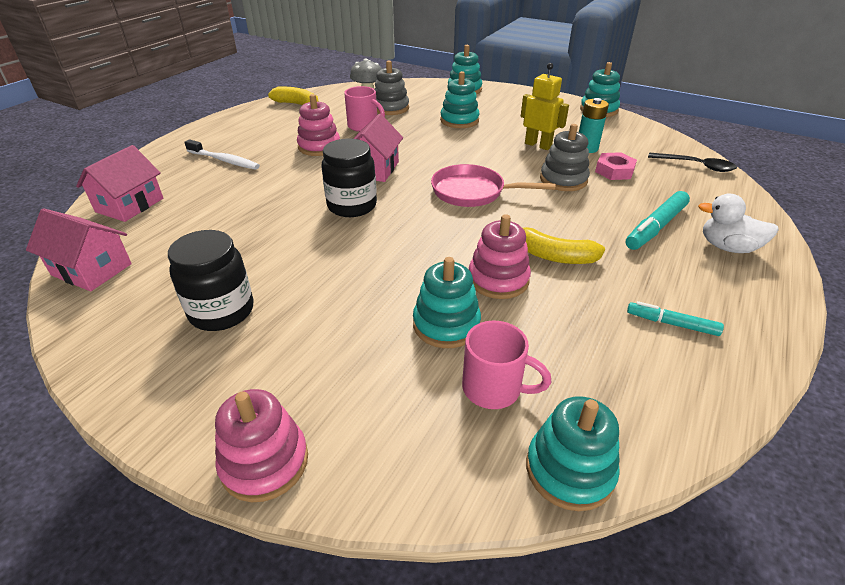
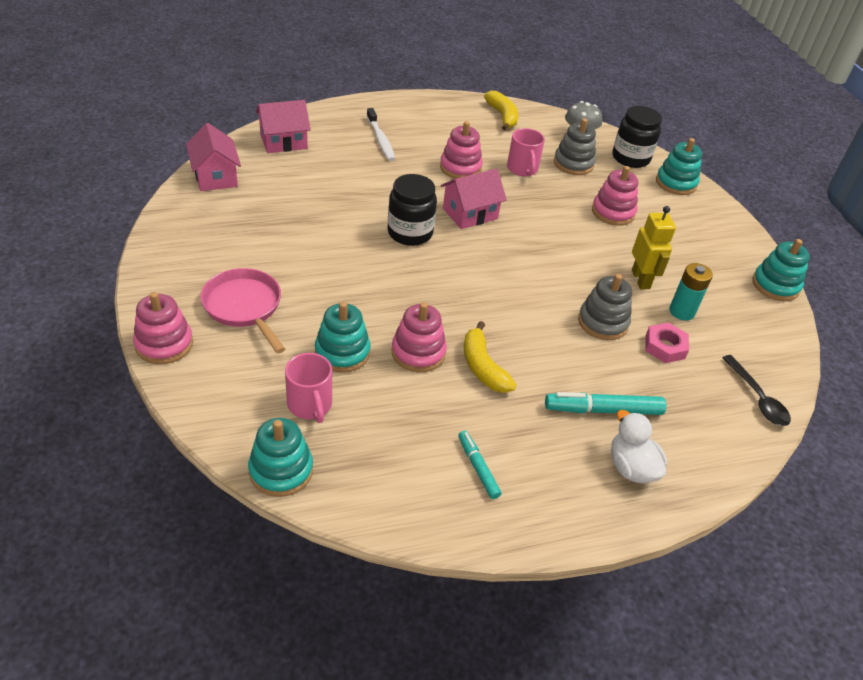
camera: 40 degrees right, 5 degrees up
black jar [168,230,253,331] -> black jar moved to [612,106,662,168]
pink pan [431,164,556,207] -> pink pan moved to [200,268,285,353]
turquoise stacking toy [440,71,480,128] -> pink stacking toy [592,166,638,226]

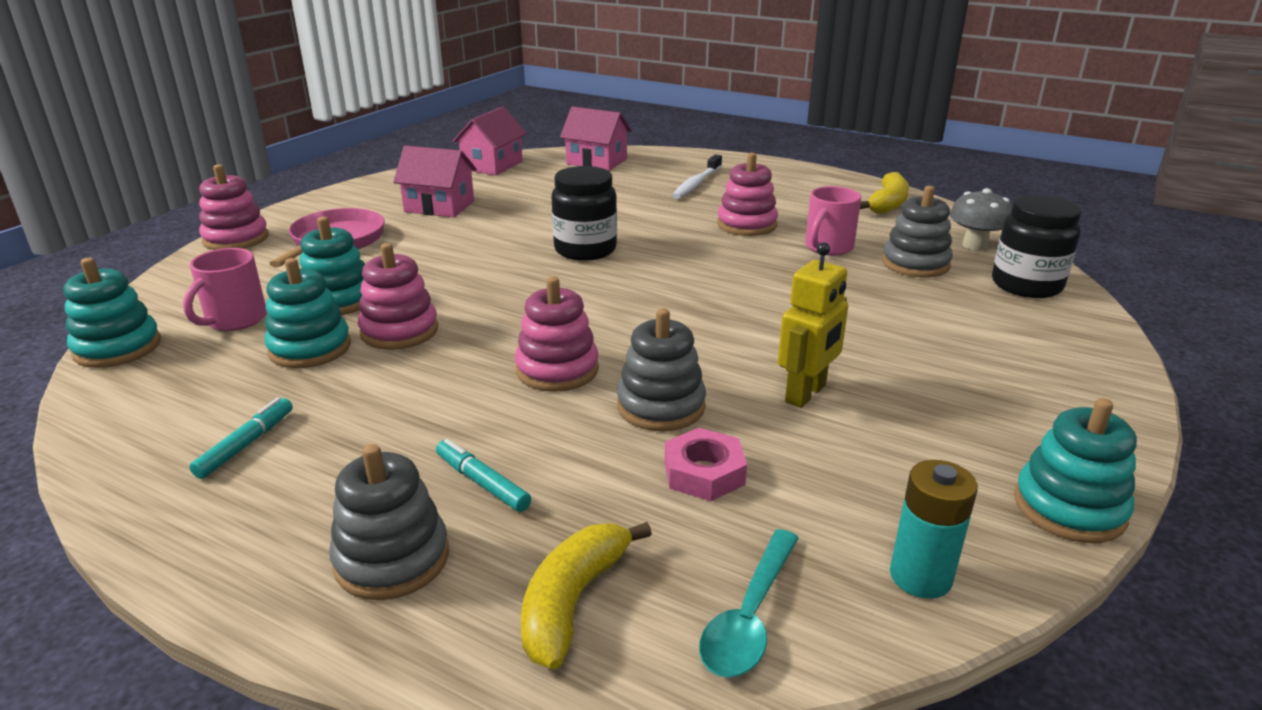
camera: 50 degrees right, 15 degrees down
pink house [441,169,507,229] -> pink house moved to [393,146,477,217]
yellow banana [464,321,516,393] -> yellow banana moved to [521,522,652,669]
turquoise marker [545,392,666,415] -> turquoise marker [436,439,531,512], size x0.62
pink stacking toy [592,166,638,226] -> pink stacking toy moved to [515,277,599,392]
white duck [611,410,667,483] -> grey stacking toy [329,444,449,600]
turquoise stacking toy [656,138,702,195] -> turquoise stacking toy moved to [264,258,351,368]
turquoise battery [669,263,713,321] -> turquoise battery moved to [890,460,978,599]
black spoon [722,355,791,426] -> turquoise spoon [699,529,799,678]

